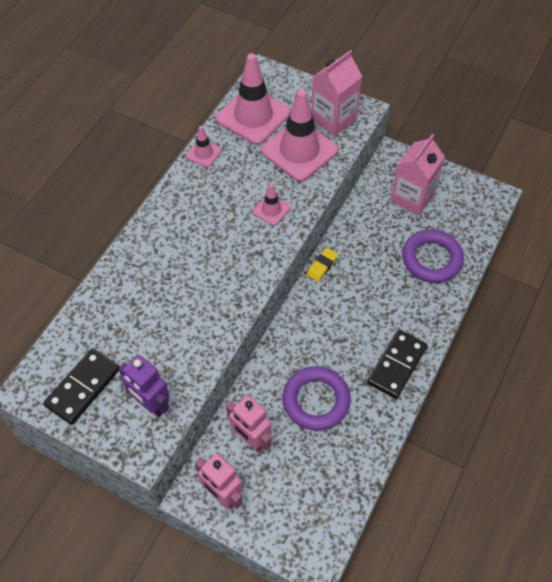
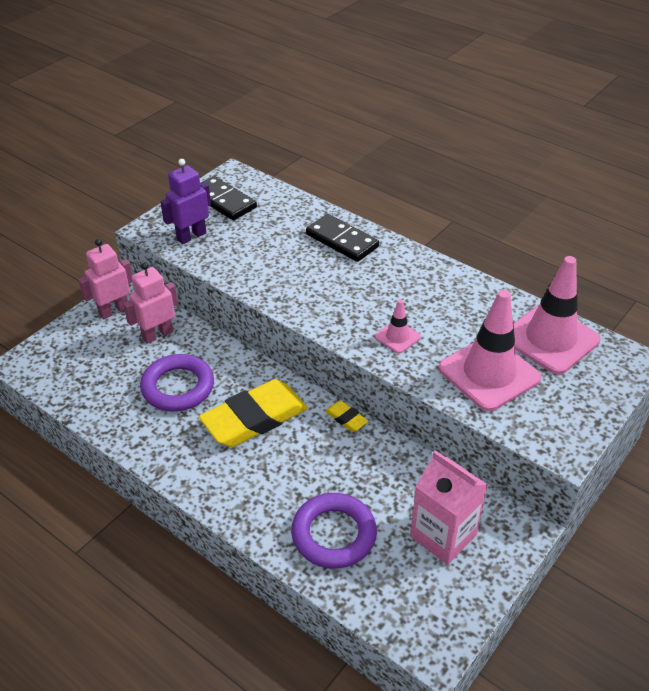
camera: 100 degrees right, 15 degrees down
pink traffic cone [186,126,222,167] -> none
pink carton [311,50,363,136] -> none
black domino [367,330,427,399] -> black domino moved to [306,214,379,262]
none -> yellow eraser [199,379,308,447]

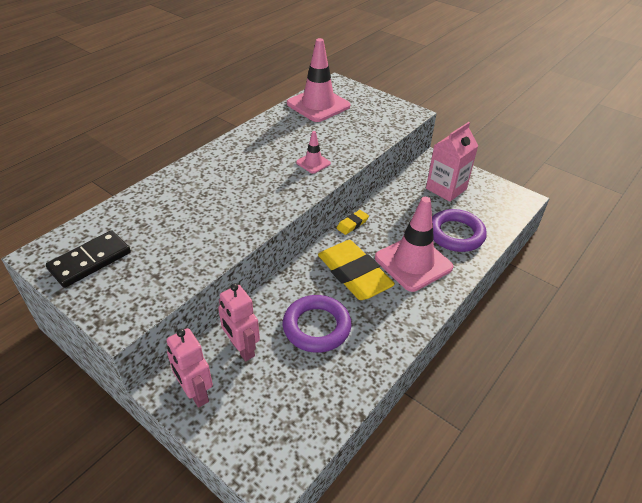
camera: 90 degrees left, 0 degrees up
purple robot [160,159,211,244] -> none
black domino [306,214,379,262] -> none
pink traffic cone [438,290,542,411] -> pink traffic cone moved to [375,197,453,292]

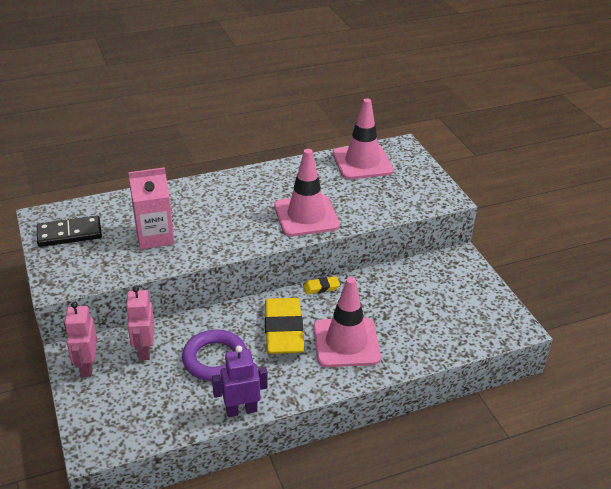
camera: 30 degrees right, 5 degrees down
pink traffic cone [296,131,331,174] -> pink traffic cone [274,149,340,236], size x2.12
pink carton [426,122,478,202] -> pink carton moved to [128,167,174,249]
purple ring [432,209,487,252] -> none
none -> purple robot [212,346,268,417]

